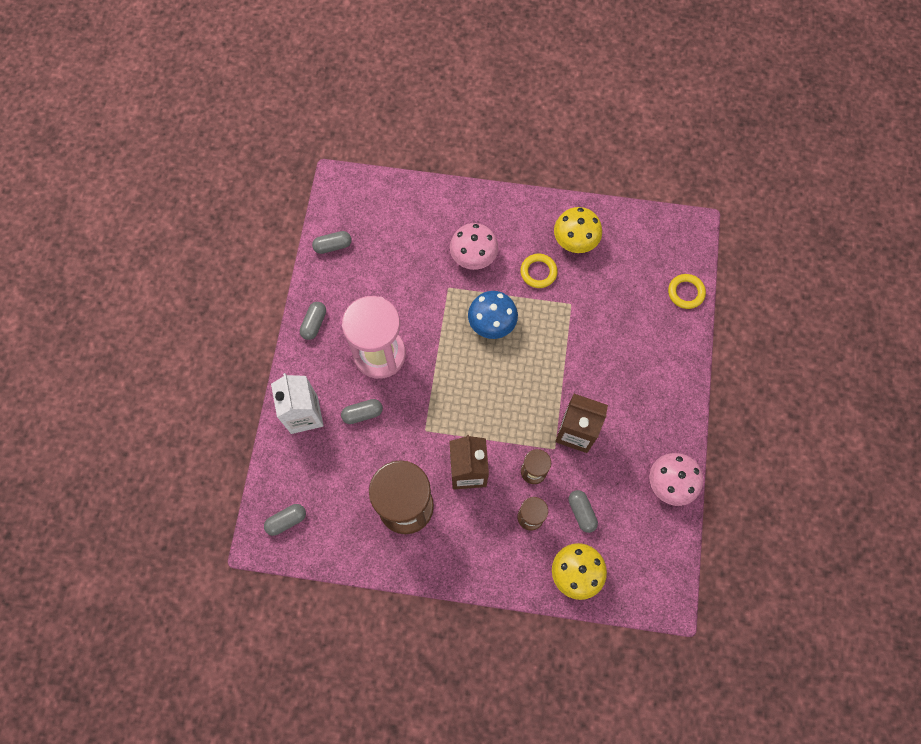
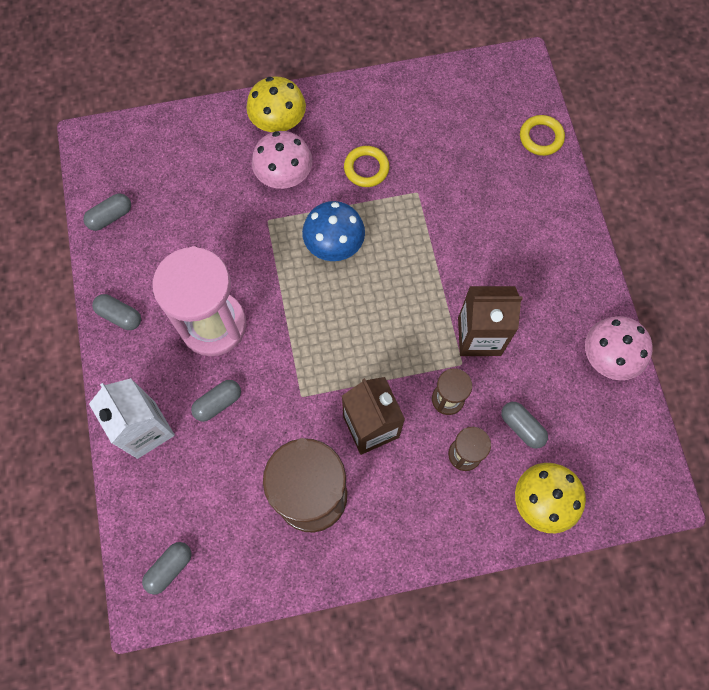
camera: 20 degrees left, 0 degrees up
grey capsule [300,302,326,340] -> grey capsule turned 60 degrees counterclockwise [92,294,141,330]
yellow mushroom [554,207,602,253] -> yellow mushroom moved to [246,76,306,132]

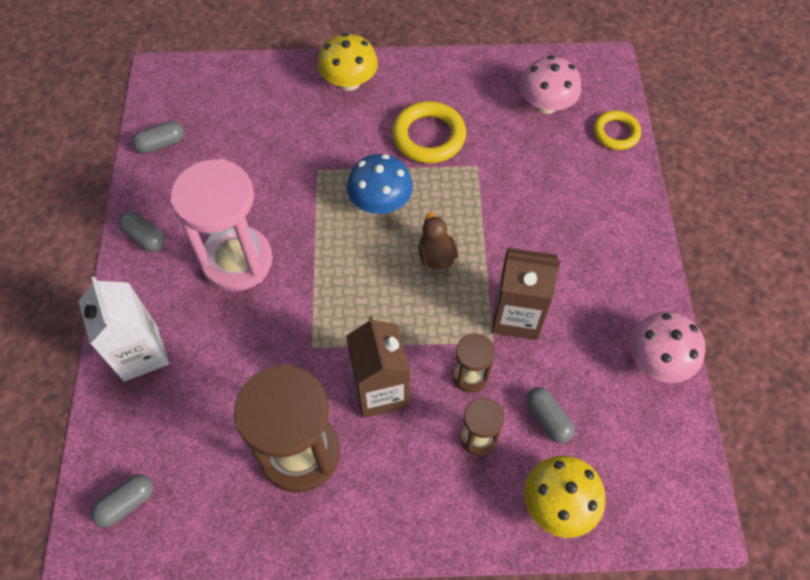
camera: 10 degrees right, 10 degrees down
grey capsule [191,380,241,422] -> none
pink mushroom [252,131,312,189] -> pink mushroom moved to [520,55,581,114]
yellow ring [344,146,389,187] -> yellow ring [392,101,466,163], size x1.56
none -> brown duck [418,213,458,269]

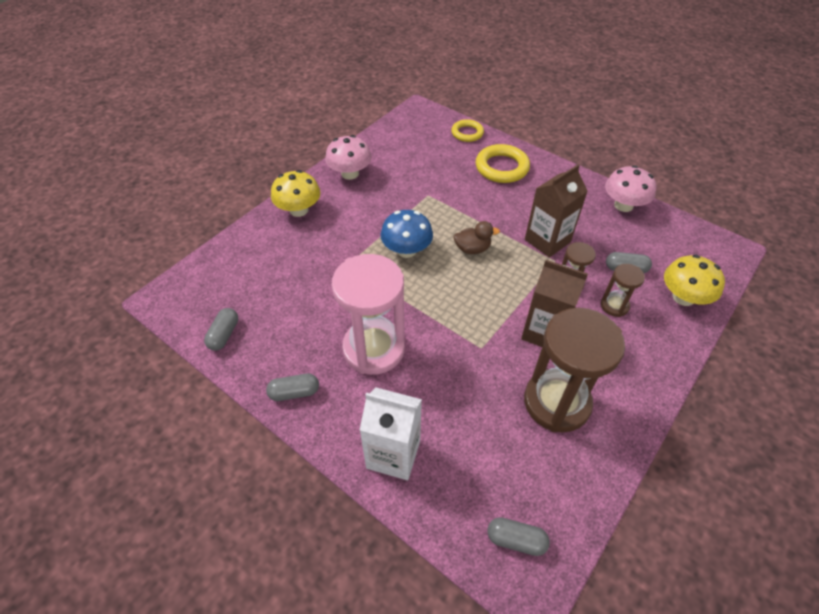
camera: 50 degrees left, 10 degrees down
grey capsule [91,474,154,528] -> grey capsule turned 75 degrees counterclockwise [487,517,550,556]
yellow ring [392,101,466,163] -> yellow ring moved to [476,144,530,183]
brown duck [418,213,458,269] -> brown duck turned 150 degrees clockwise [453,221,500,254]
pink mushroom [520,55,581,114] -> pink mushroom moved to [325,135,372,180]

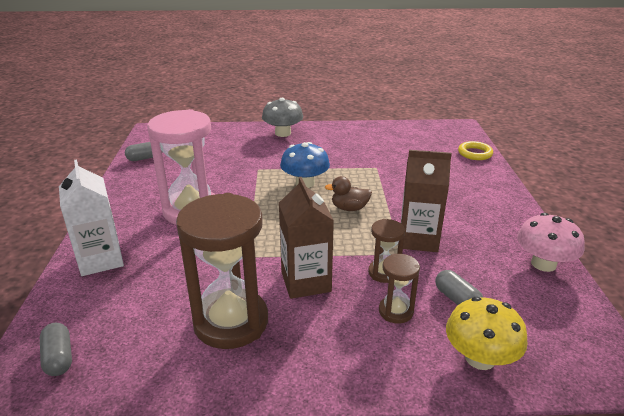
camera: 50 degrees right, 20 degrees down
grey capsule [266,373,319,401] -> none
yellow mushroom [271,170,321,217] -> grey mushroom [262,98,303,137]
pink mushroom [325,135,372,180] -> none
brown duck [453,221,500,254] -> brown duck turned 135 degrees clockwise [325,176,372,211]
yellow ring [476,144,530,183] -> none

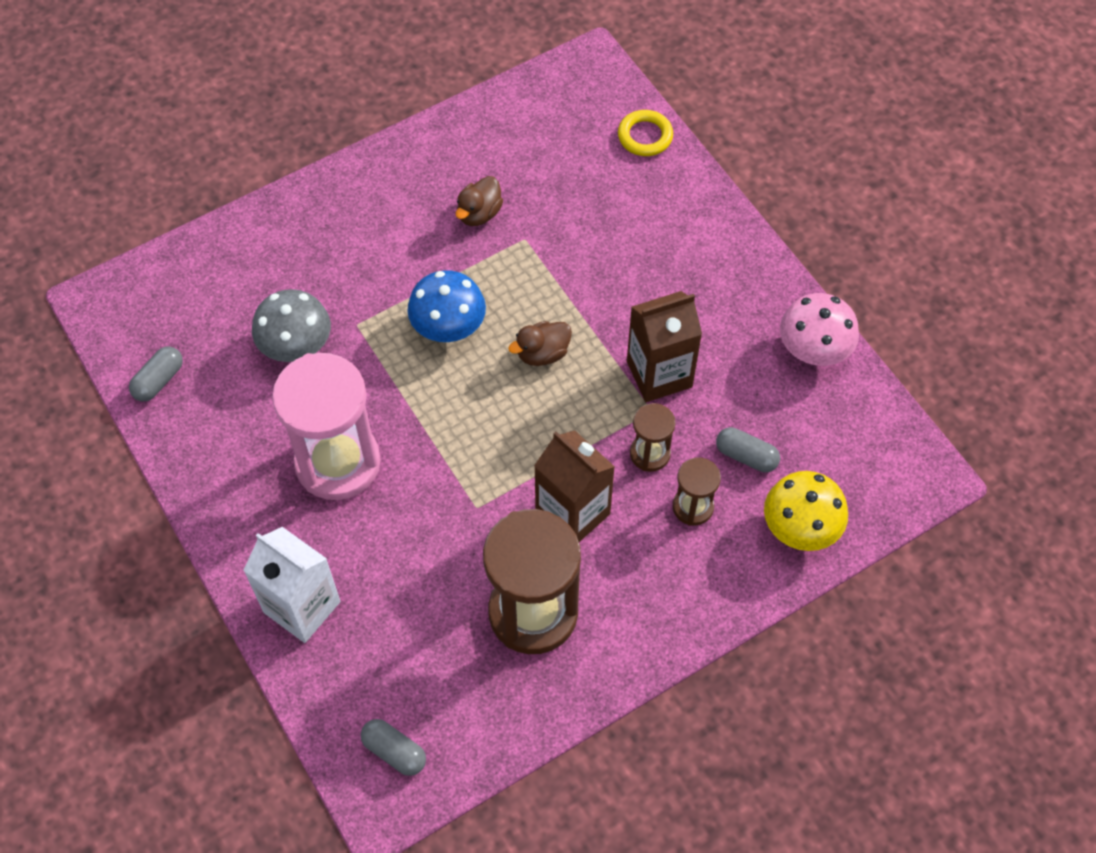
camera: 30 degrees left, 30 degrees up
grey mushroom [262,98,303,137] -> grey mushroom moved to [252,289,331,362]
none -> brown duck [456,176,503,226]

